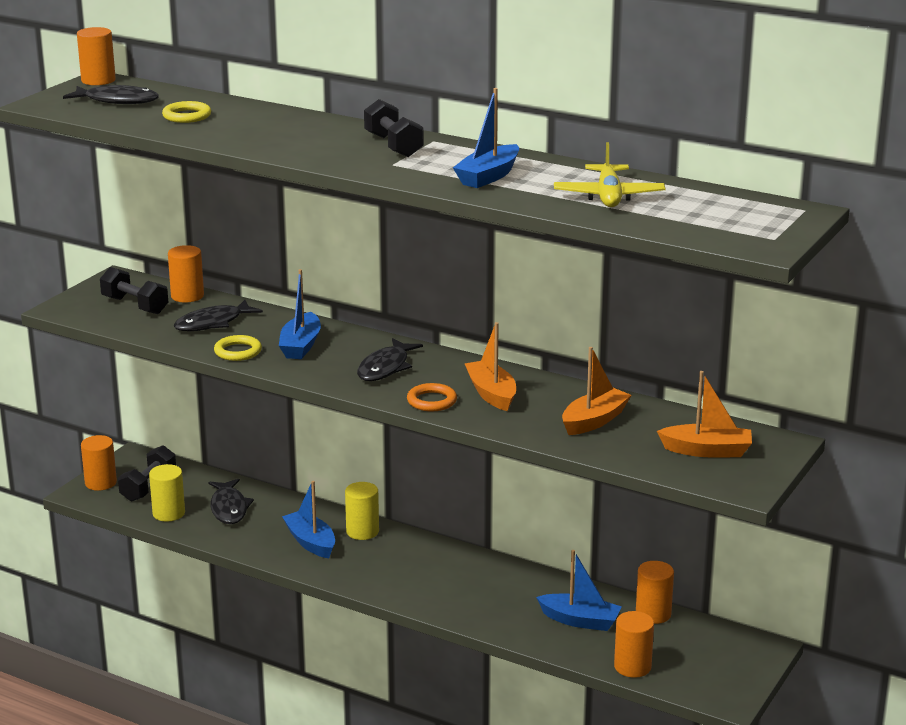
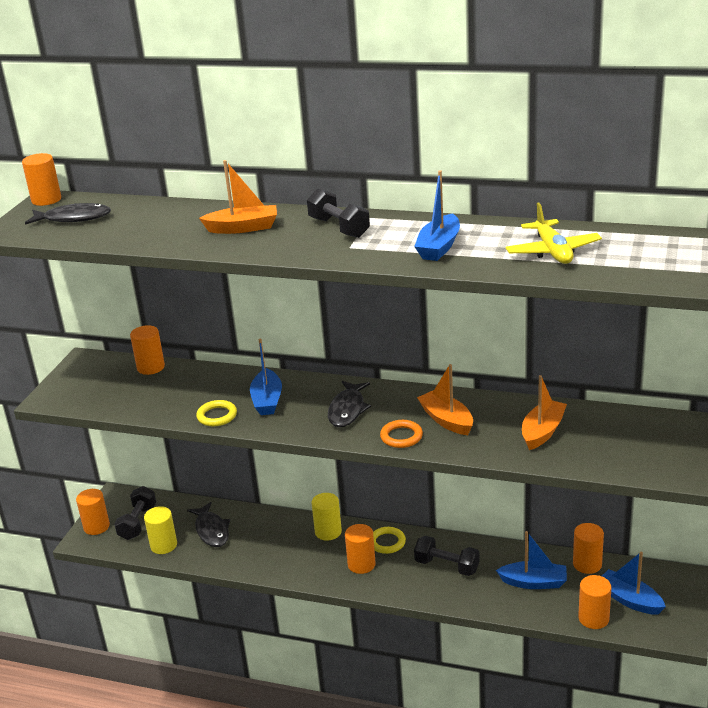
camera: 10 degrees left, 5 degrees up
black dumbbell [100,267,168,314] -> black dumbbell moved to [414,536,480,576]
yellow ring [162,101,211,123] -> yellow ring moved to [373,527,406,554]
black fish [174,300,263,331] -> none
blue boat [282,481,335,558] -> blue boat moved to [602,552,666,615]
orange boat [657,371,752,457] -> orange boat moved to [199,160,277,234]
none -> orange cylinder [345,524,376,574]

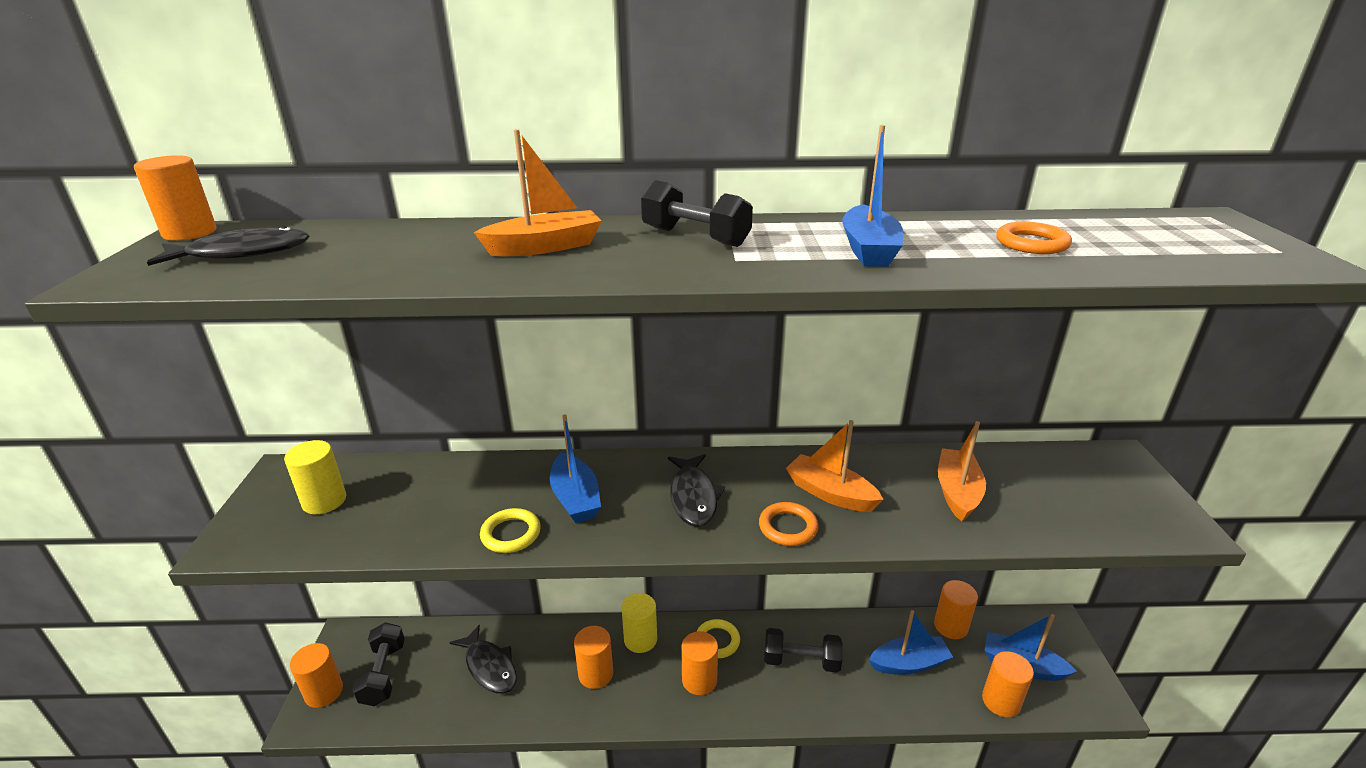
camera: 20 degrees left, 0 degrees up
orange cylinder [130,325,165,375] -> orange cylinder moved to [574,626,613,689]
yellow cylinder [144,506,177,554] -> yellow cylinder moved to [284,440,346,514]
yellow plane [505,203,602,264] -> orange ring [996,222,1072,254]

